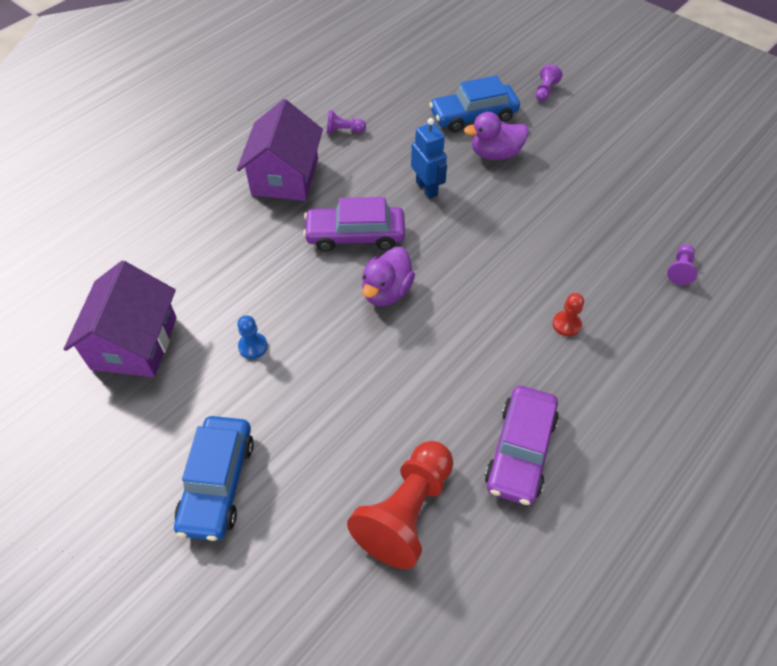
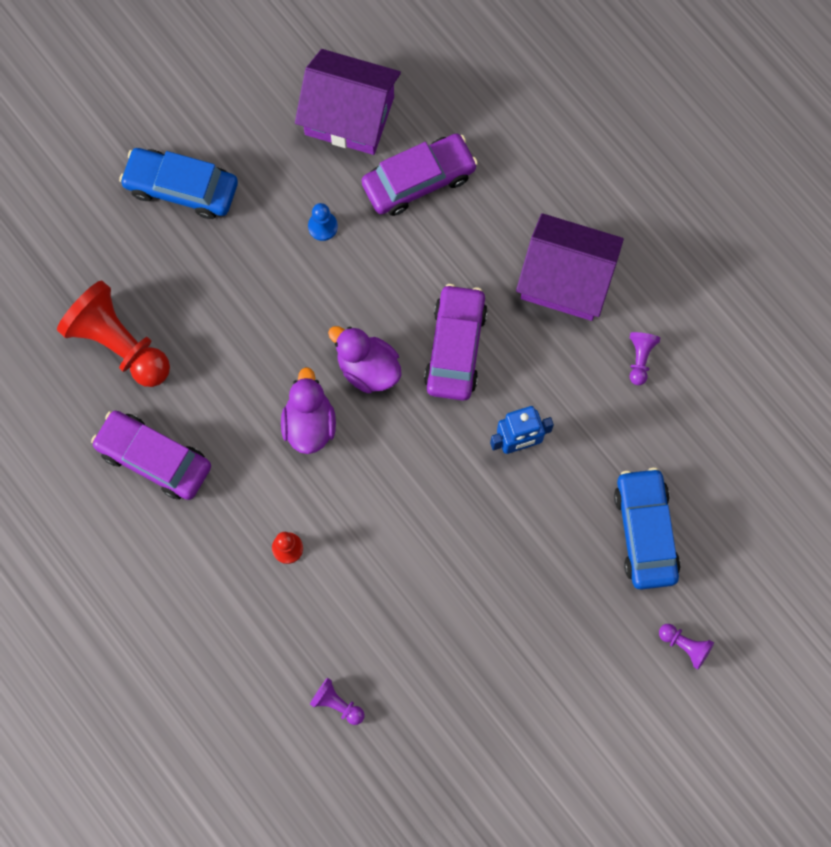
camera: 100 degrees right, 20 degrees up
purple duck [464,112,529,160] -> purple duck moved to [281,367,336,454]
none -> purple car [362,134,478,216]

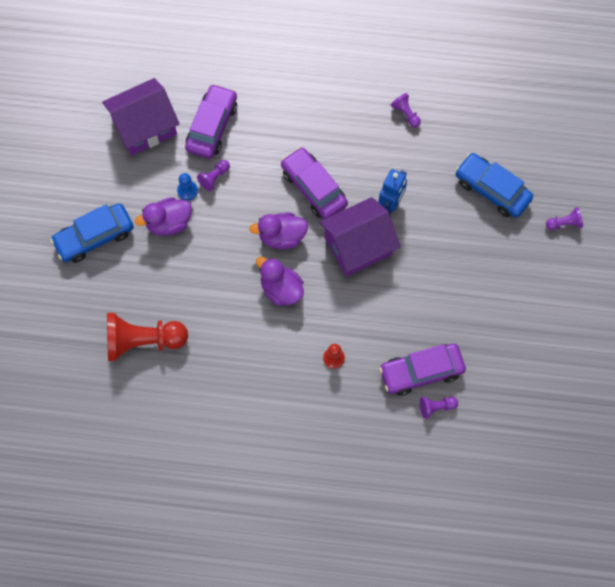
camera: 45 degrees left, 5 degrees down
purple car [91,411,211,500] -> purple car moved to [379,344,466,396]
purple house [516,213,624,321] -> purple house moved to [319,197,401,277]
none -> purple duck [135,197,192,236]
none -> purple pawn [197,160,230,191]

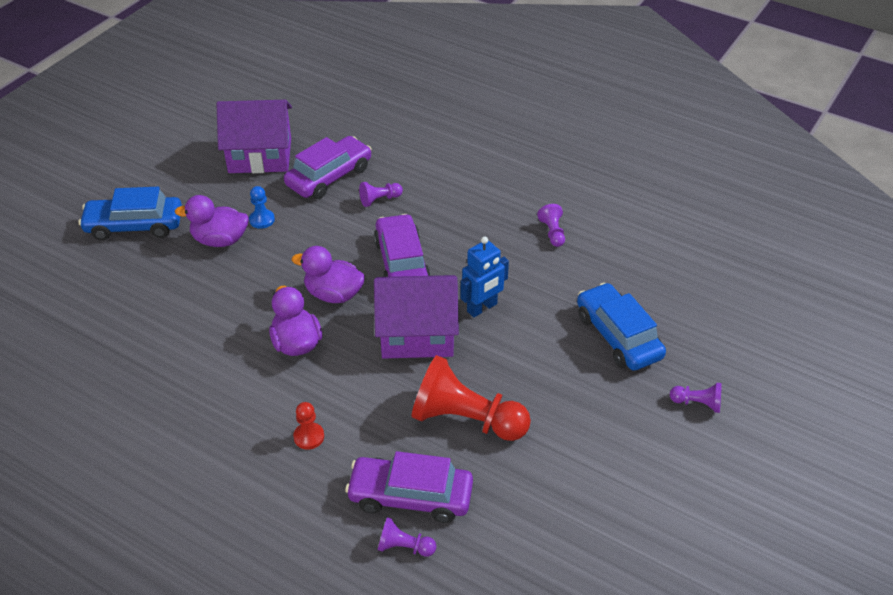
camera: 25 degrees right, 25 degrees down
red pawn [107,313,188,361] -> red pawn moved to [412,355,531,441]
purple pawn [197,160,230,191] -> purple pawn moved to [359,182,403,207]

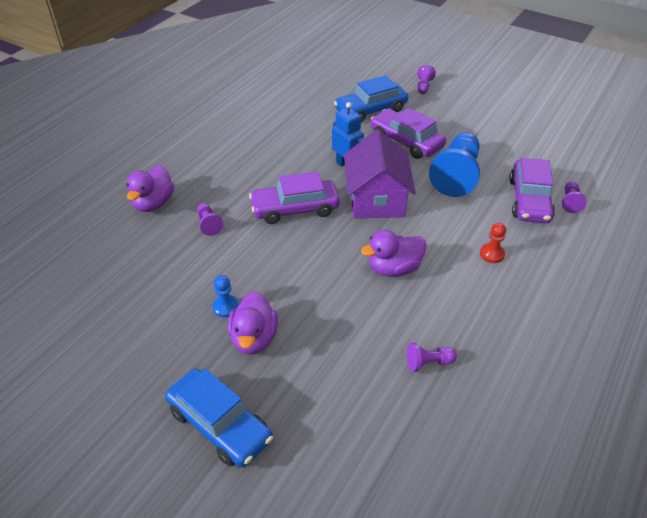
camera: 90 degrees left, 0 degrees up
blue car [79,187,182,240] -> blue car turned 45 degrees counterclockwise [165,369,273,468]
purple house [217,100,292,173] -> none
purple car [284,136,372,199] -> purple car moved to [371,108,446,159]
purple duck [292,246,365,303] -> purple duck moved to [126,165,174,212]
red pawn [412,355,531,441] -> blue pawn [429,132,480,197]
purple pawn [537,204,565,247] -> purple pawn moved to [407,343,457,372]

